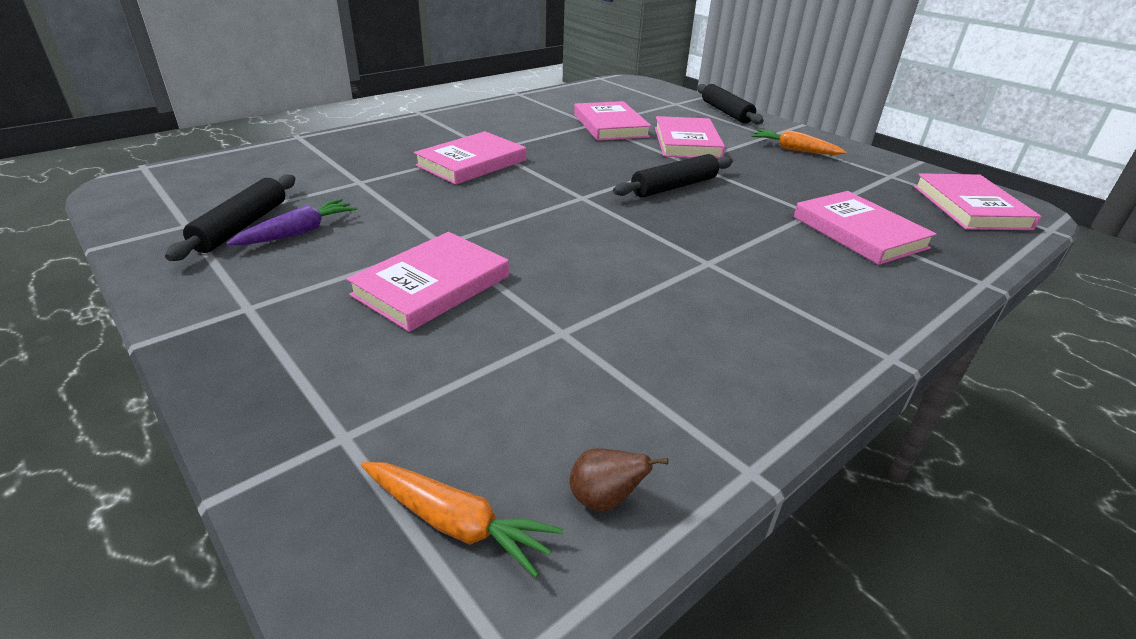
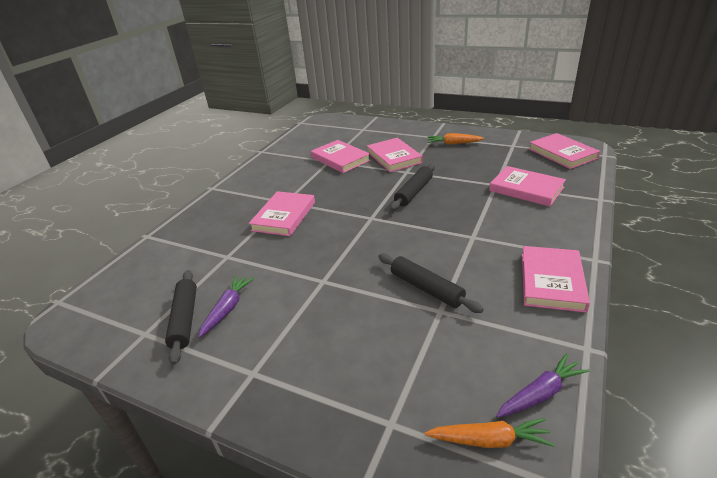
camera: 20 degrees left, 0 degrees up
pink book [346,232,509,332] -> pink book moved to [522,246,590,313]
brown pear [570,448,668,511] -> purple carrot [496,353,589,418]
black rolling pin [697,84,764,125] -> black rolling pin moved to [378,254,484,313]

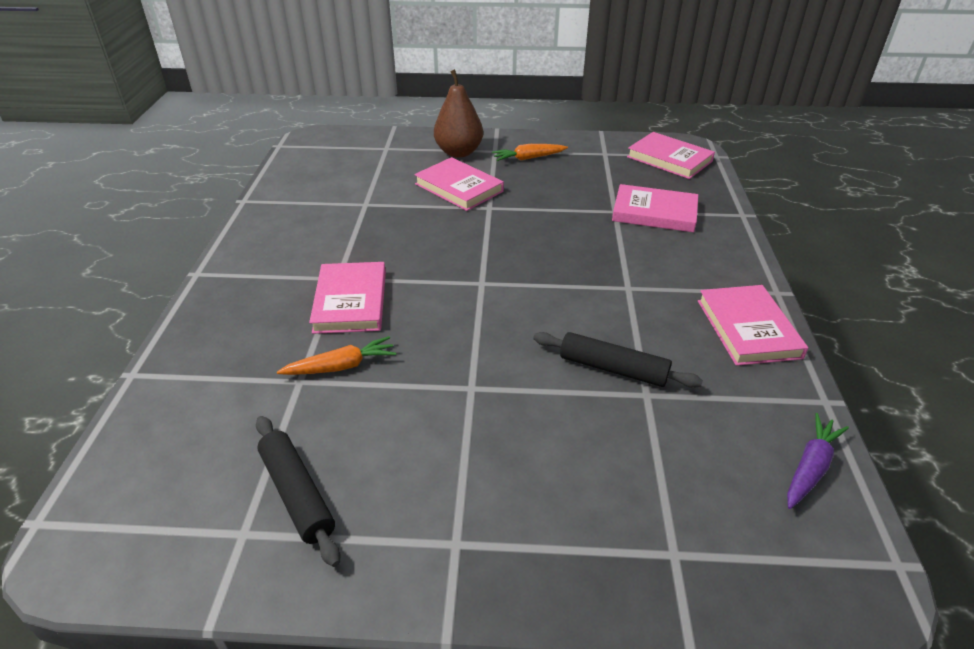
camera: 25 degrees left, 5 degrees up
purple carrot [198,275,255,338] -> none
pink book [311,140,371,173] -> none
black rolling pin [390,164,435,211] -> none
orange carrot [425,418,555,448] -> orange carrot moved to [277,336,396,375]
none -> brown pear [434,69,483,158]

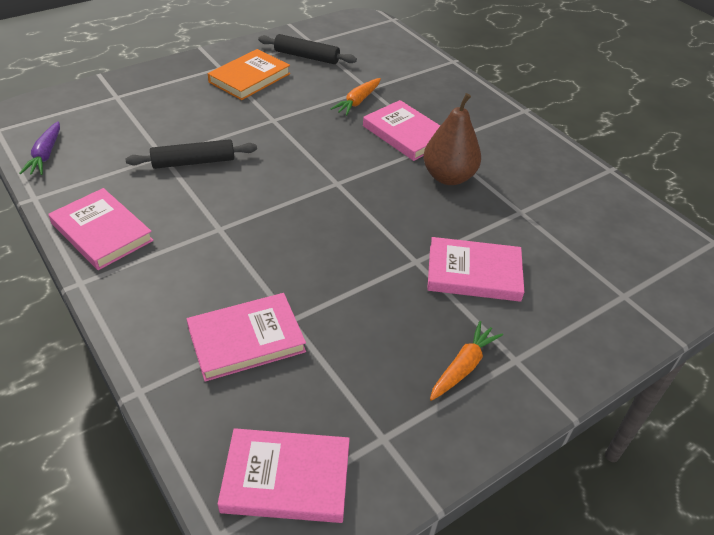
camera: 140 degrees right, 5 degrees up
brown pear [434,69,483,158] -> brown pear moved to [423,93,481,185]
none -> orange book [208,49,290,100]

